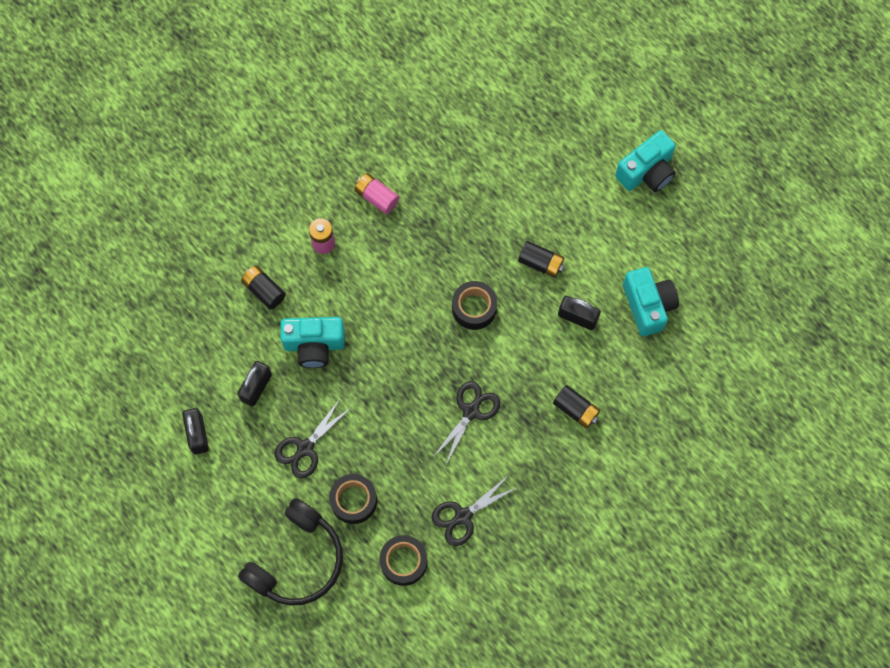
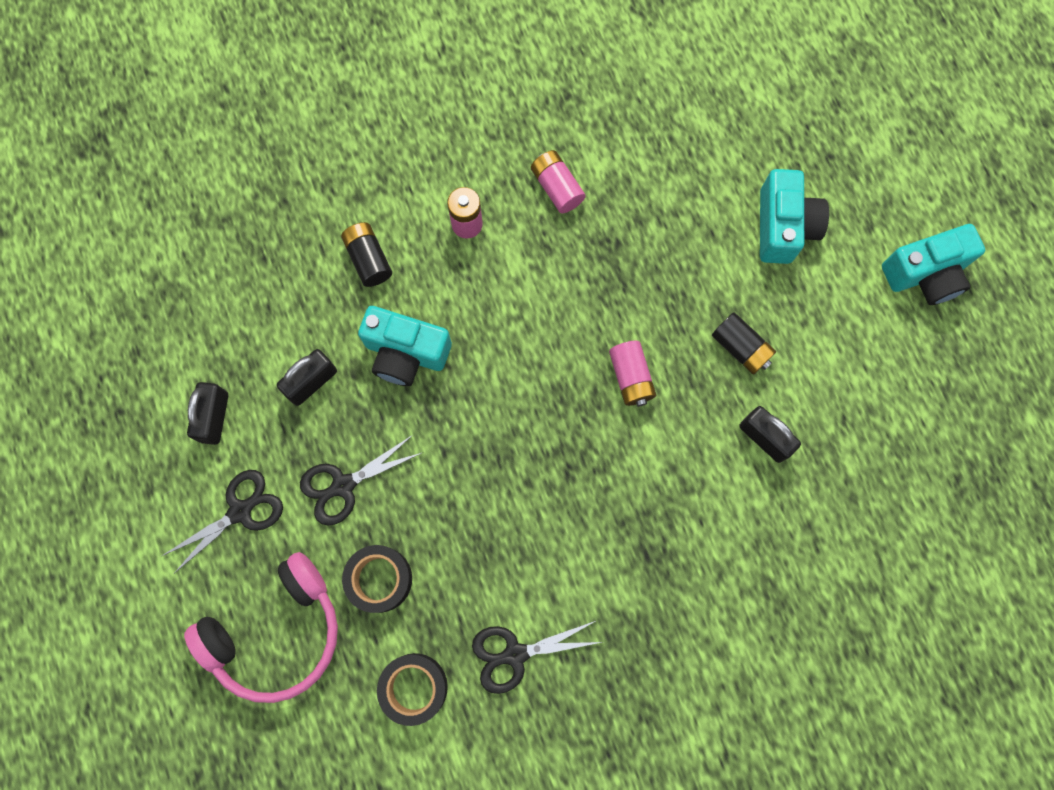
camera: 20 degrees right, 5 degrees up
black headphones [238,498,343,606] -> pink headphones [184,552,338,703]
black scissors [433,381,500,464] -> black scissors moved to [162,470,283,573]
black tape [452,281,497,330] -> pink battery [609,341,656,407]
black battery [553,385,600,429] -> none
turquoise camera [623,267,679,336] -> turquoise camera moved to [760,169,829,264]

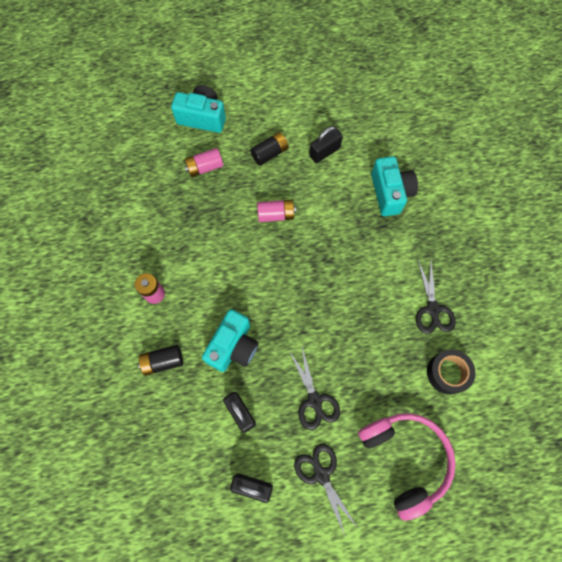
camera: 80 degrees left, 5 degrees down
black tape [342,545,412,613] -> none
pink battery [531,150,586,213] -> pink battery moved to [184,148,223,177]
turquoise camera [882,224,985,305] -> turquoise camera moved to [371,156,418,216]

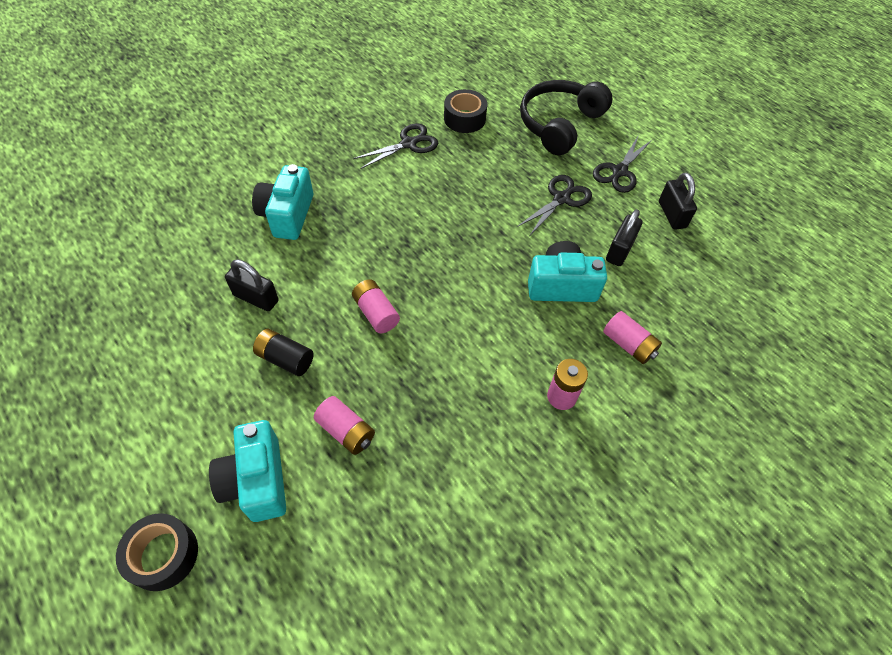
camera: 120 degrees left, 15 degrees down
black battery [138,345,183,376] -> pink battery [603,311,662,364]
pink headphones [358,413,456,521] -> black headphones [520,80,612,155]
turquoise camera [371,156,418,216] -> turquoise camera turned 45 degrees counterclockwise [252,164,313,240]
none -> black tape [116,513,198,591]

